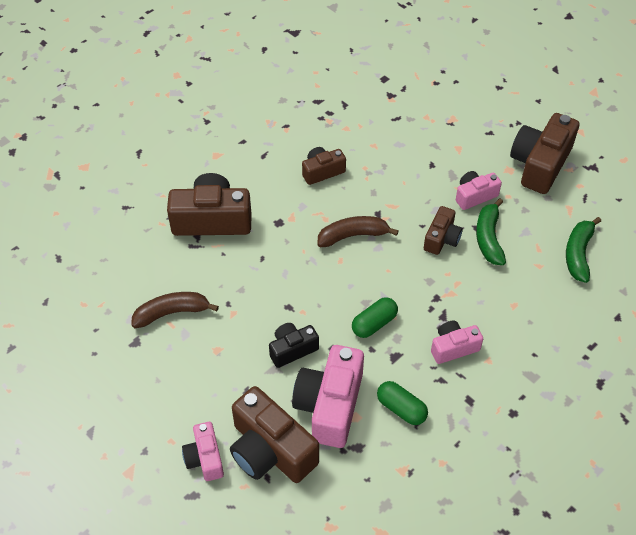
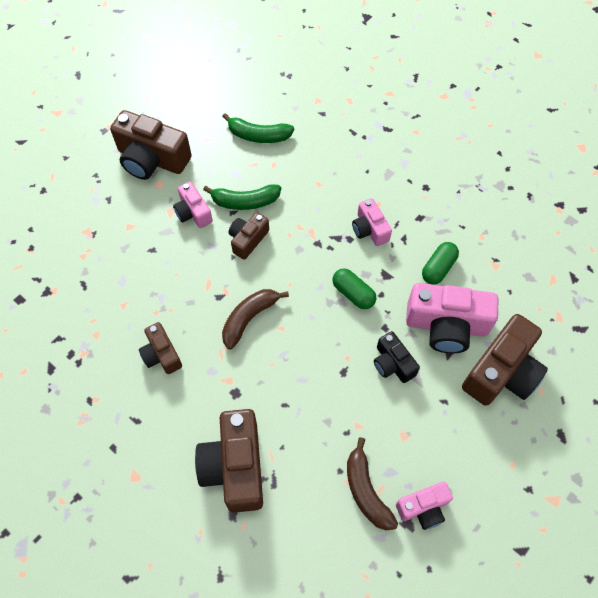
camera: 95 degrees left, 10 degrees up
pink camera [182,422,224,481] -> pink camera moved to [396,482,453,530]
brown banana [317,216,399,247] -> brown banana turned 60 degrees clockwise [222,289,289,350]
brown camera [424,206,463,255] -> brown camera turned 75 degrees counterclockwise [229,212,269,260]

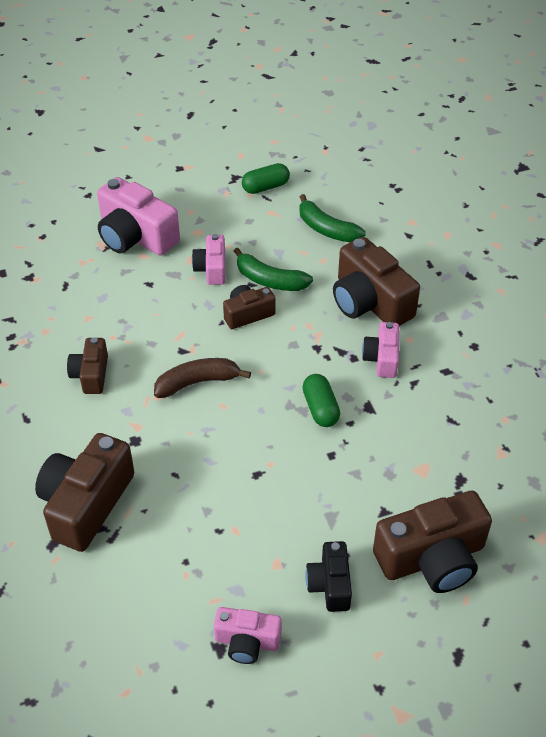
camera: 30 degrees right, 15 degrees down
brown camera [110,110,192,180] -> brown camera moved to [333,237,420,326]
brown banana [347,437,398,530] -> none
black camera [374,331,420,383] -> black camera moved to [306,541,352,612]
pink camera [406,283,498,353] -> pink camera moved to [97,177,180,255]
green capsule [422,242,459,284] -> green capsule moved to [242,163,290,194]

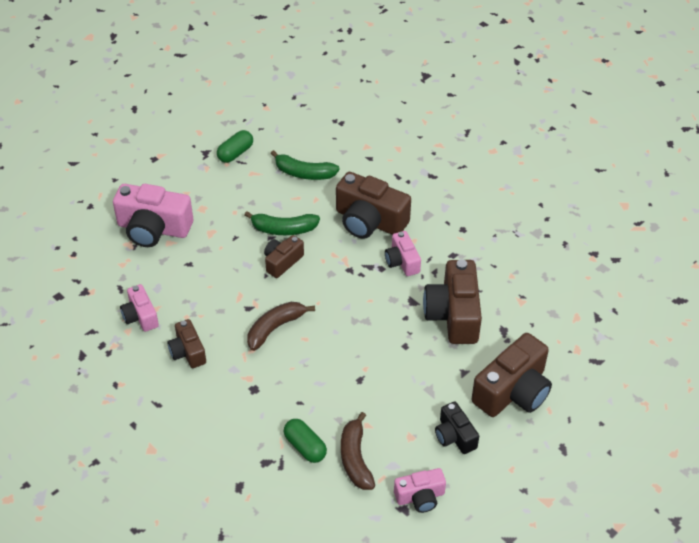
camera: 25 degrees left, 0 degrees up
brown camera [35,433,134,552] -> brown camera moved to [423,259,482,344]
pink camera [192,234,225,285] -> pink camera moved to [120,284,159,332]
green capsule [302,374,340,427] -> green capsule moved to [284,419,327,463]
none -> brown banana [341,412,375,490]

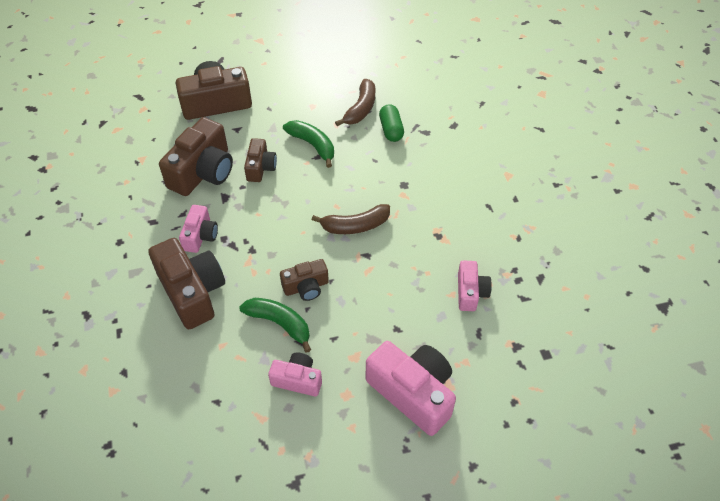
camera: 150 degrees left, 5 degrees up
brown camera [167,319,206,368] -> brown camera moved to [244,138,277,182]
green capsule [217,130,253,163] -> none
green banana [271,150,340,180] -> green banana moved to [283,120,334,168]
pink camera [394,468,446,513] -> pink camera moved to [268,352,322,396]
black camera [435,402,479,454] -> none

